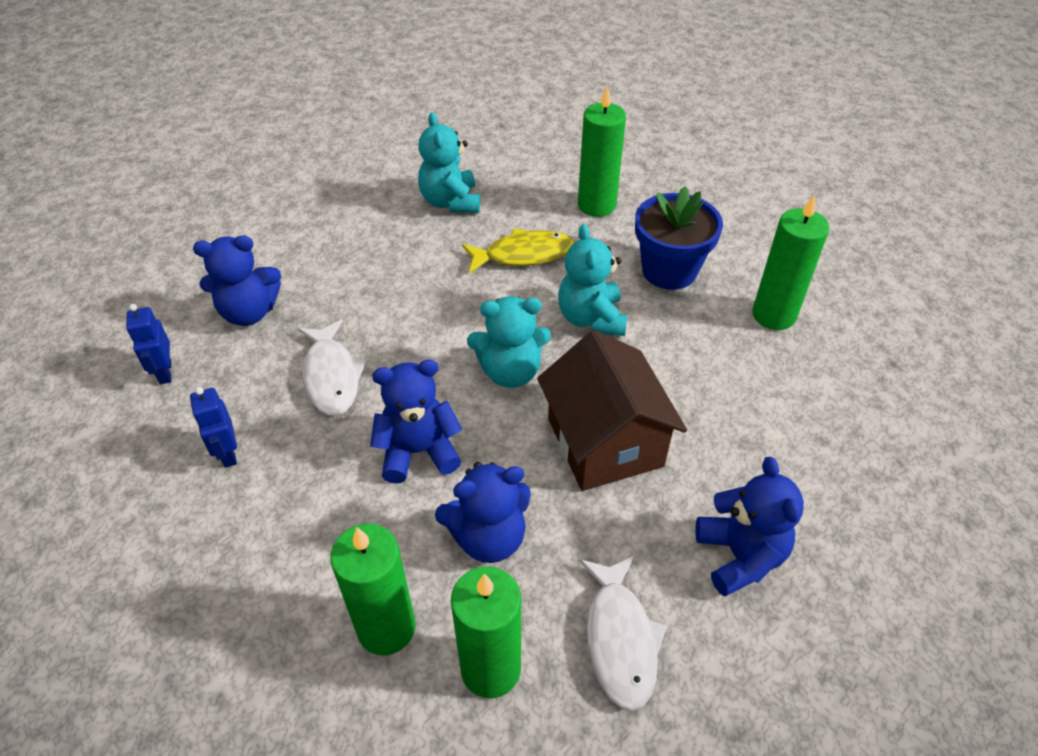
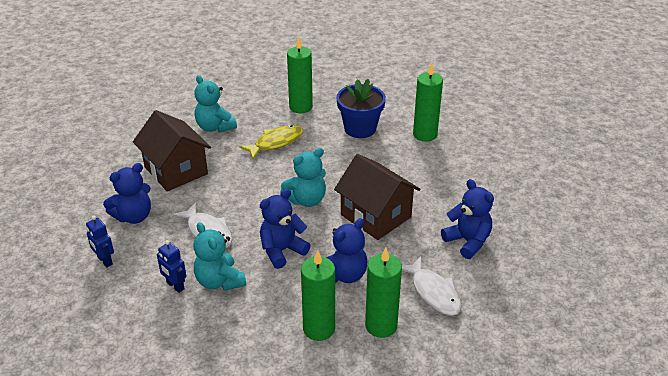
camera: 25 degrees left, 10 degrees down
turquoise teddy bear [558,224,627,336] -> turquoise teddy bear moved to [193,222,246,291]
none -> brown house [133,110,211,191]

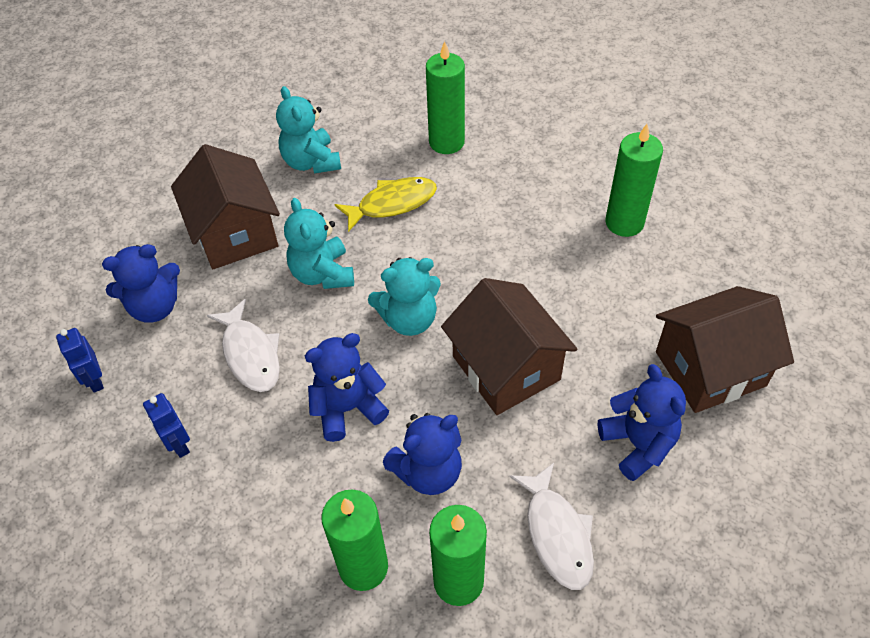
camera: 15 degrees right, 15 degrees up
turquoise teddy bear [193,222,246,291] -> turquoise teddy bear moved to [284,198,354,289]
blue flower pot [336,79,386,138] -> none
none -> brown house [656,286,794,413]

